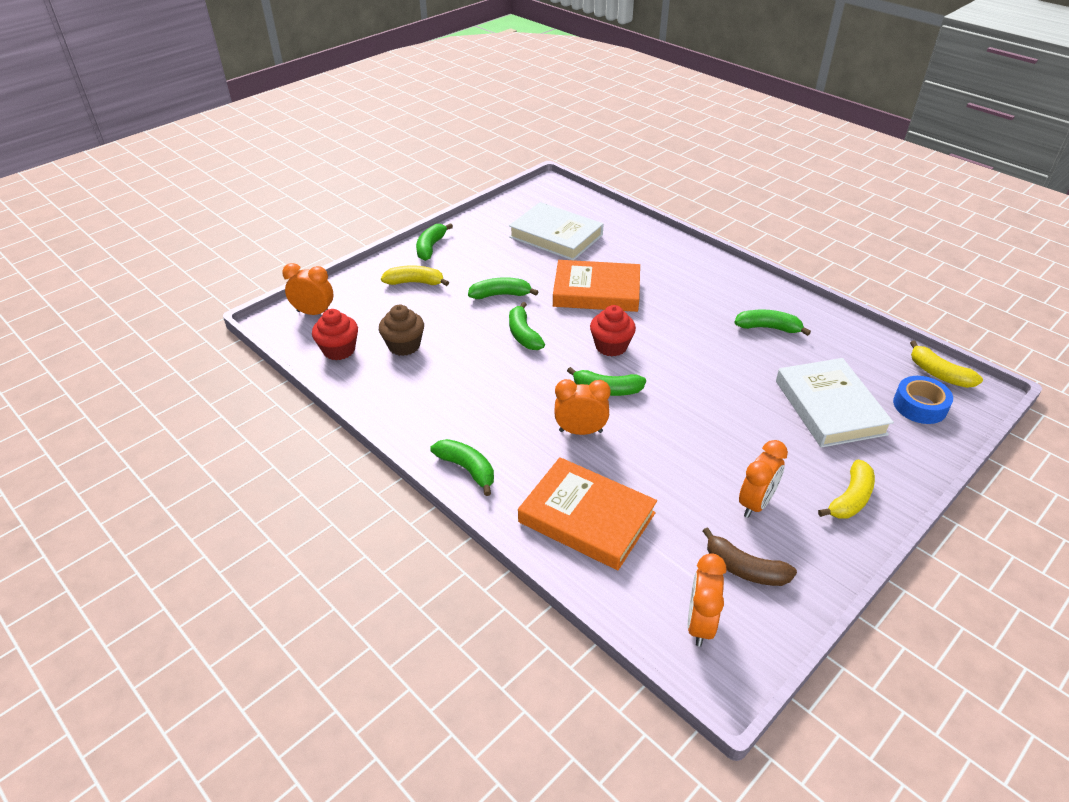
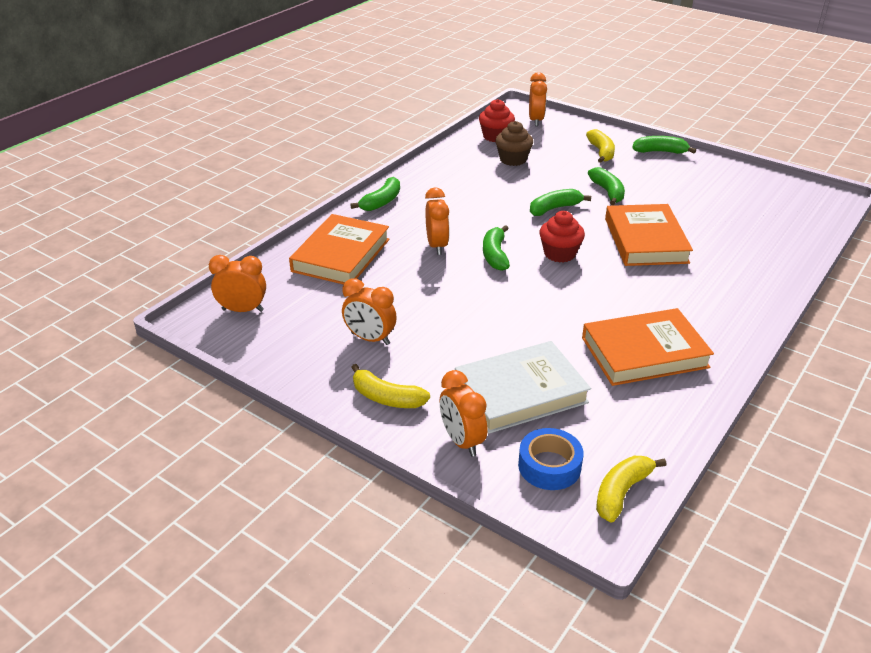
camera: 80 degrees right, 5 degrees down
white book [509,202,603,260] -> none
brown banana [703,527,797,586] -> none
green banana [734,310,811,336] -> orange book [582,308,714,386]
none -> orange clock [440,370,487,457]

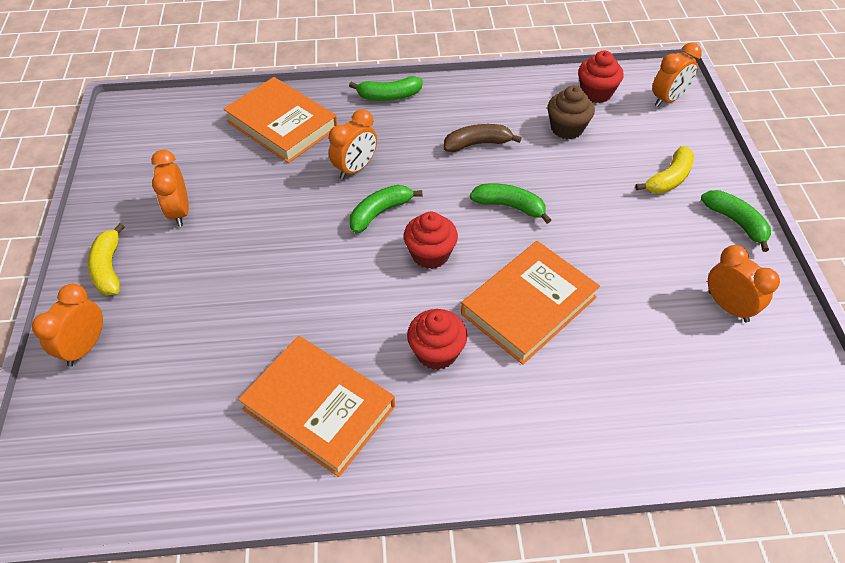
camera: 50 degrees right, 15 degrees up
orange clock [209,255,266,312] -> orange clock moved to [708,245,780,322]
orange book [289,214,390,285] -> orange book turned 60 degrees clockwise [224,77,338,163]
white book [455,341,591,434] -> none
blue tape [518,428,583,490] -> none
green banana [588,167,625,205] -> none
yellow banana [596,456,666,523] -> none
none -> red cupcake [407,309,468,370]
none -> brown banana [444,124,522,152]

